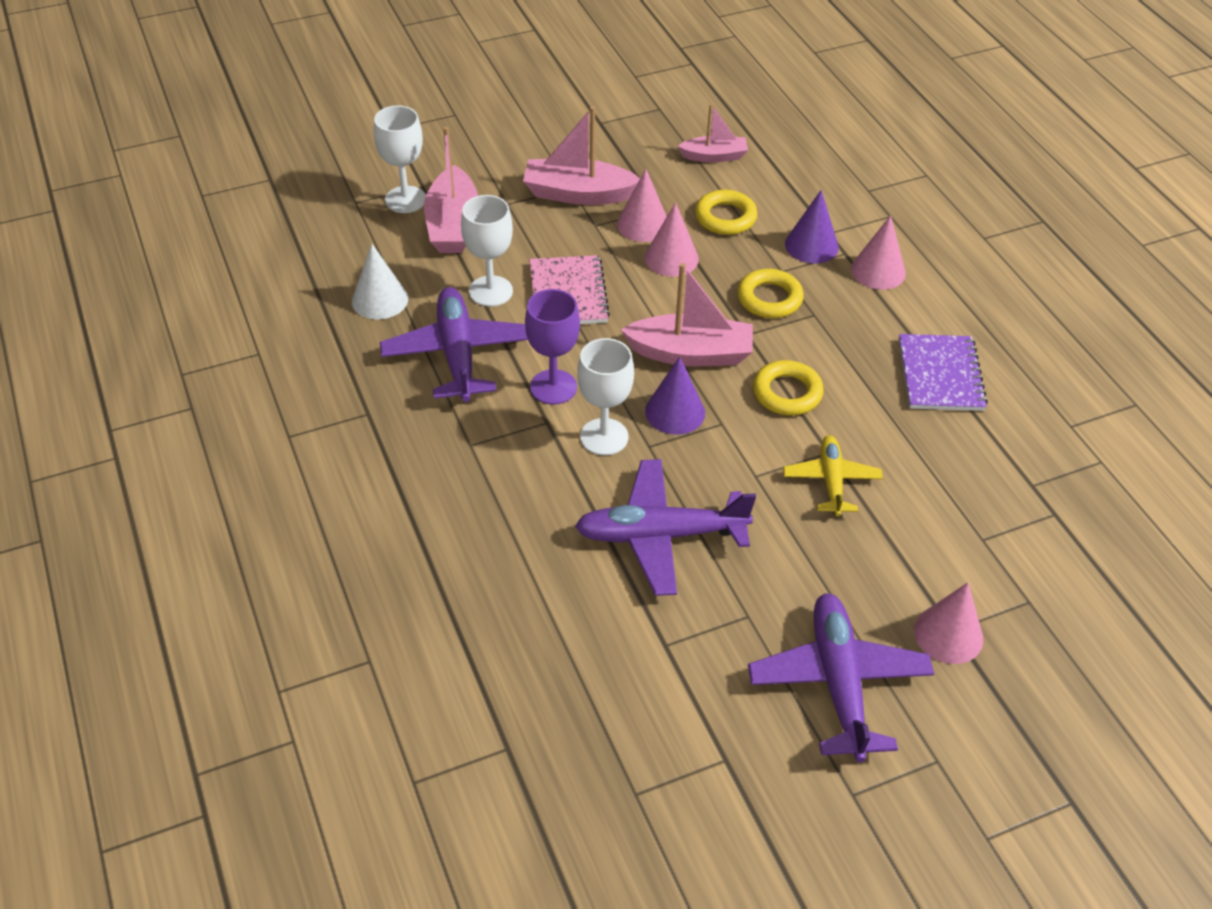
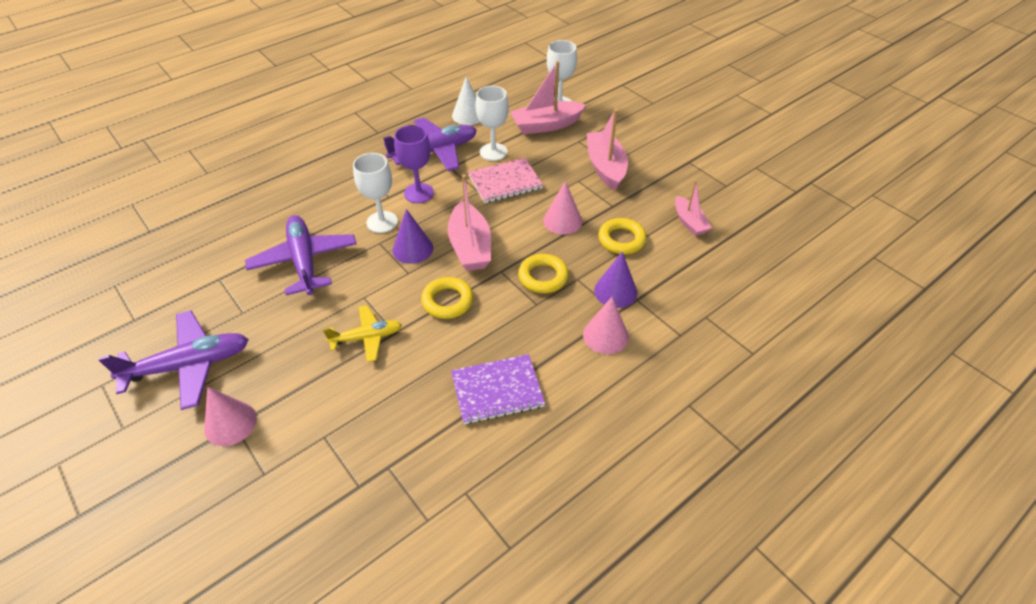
camera: 75 degrees right, 0 degrees up
pink cone [617,169,667,242] -> none

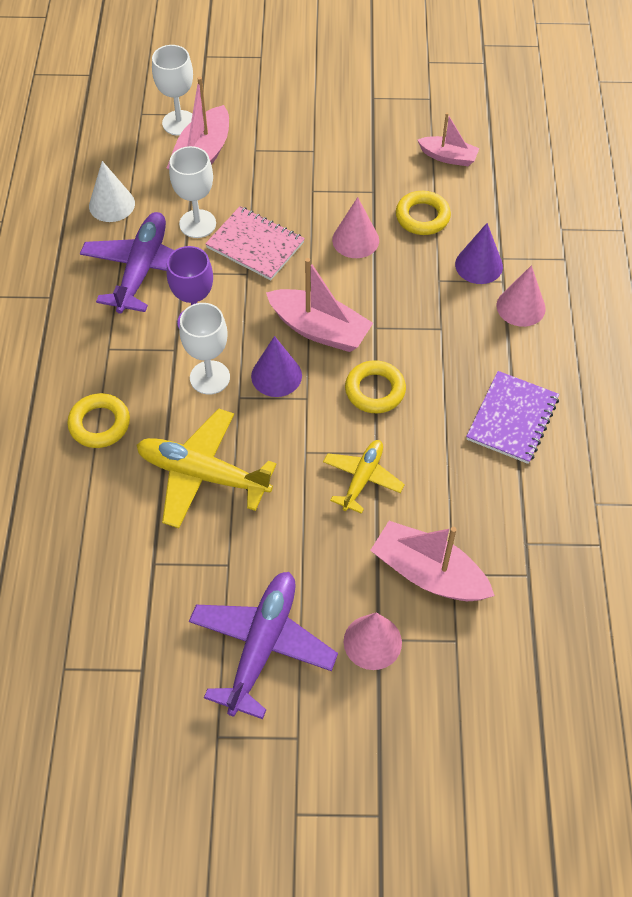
camera: 50 degrees left, 10 degrees up
purple plane [245,215,357,295] -> yellow plane [136,408,277,528]
pink notebook [468,158,543,203] -> pink notebook turned 75 degrees counterclockwise [205,206,305,280]
yellow ring [518,254,569,293] -> yellow ring moved to [67,393,130,448]
pink boat [587,109,628,190] -> pink boat moved to [370,521,495,601]

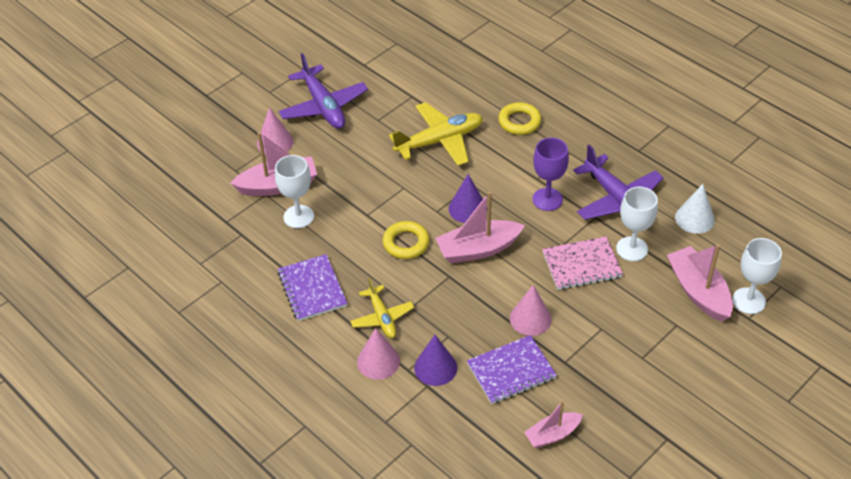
camera: 135 degrees right, 10 degrees down
white goblet [179,303,230,395] -> white goblet moved to [275,155,314,228]
yellow plane [323,440,405,514] -> yellow plane moved to [350,278,414,338]
yellow ring [396,191,451,235] -> purple notebook [467,335,557,404]

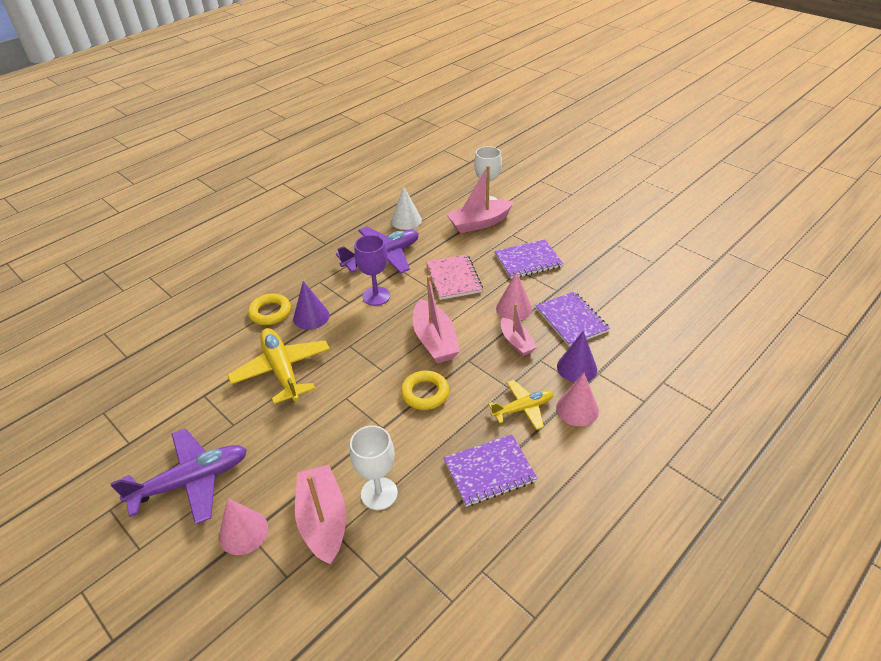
camera: 90 degrees left, 5 degrees down
purple cone [449,174,487,223] -> purple cone moved to [293,281,330,330]
pink boat [524,400,583,448] -> pink boat moved to [501,303,537,356]
white goblet [616,187,658,261] -> none
none -> purple notebook [494,239,563,279]

